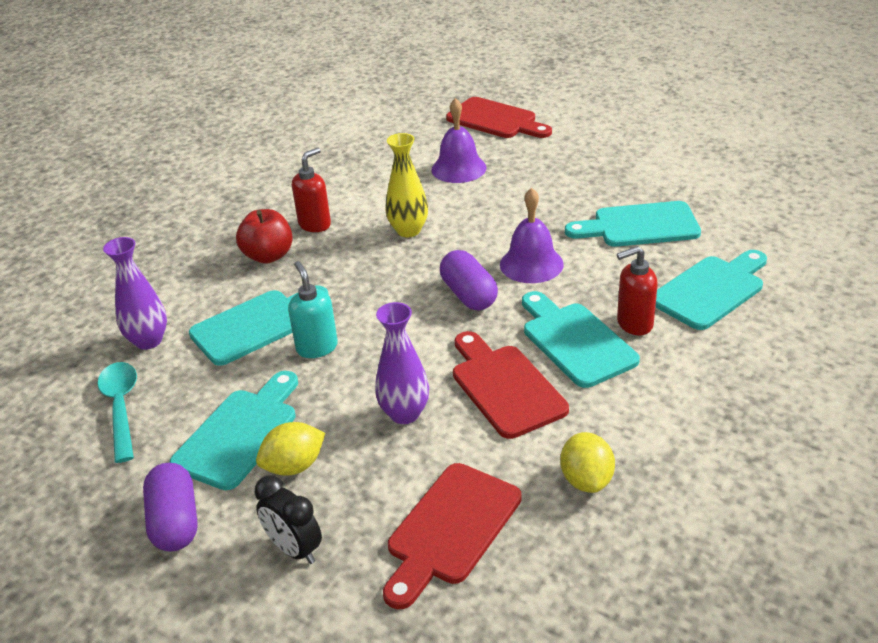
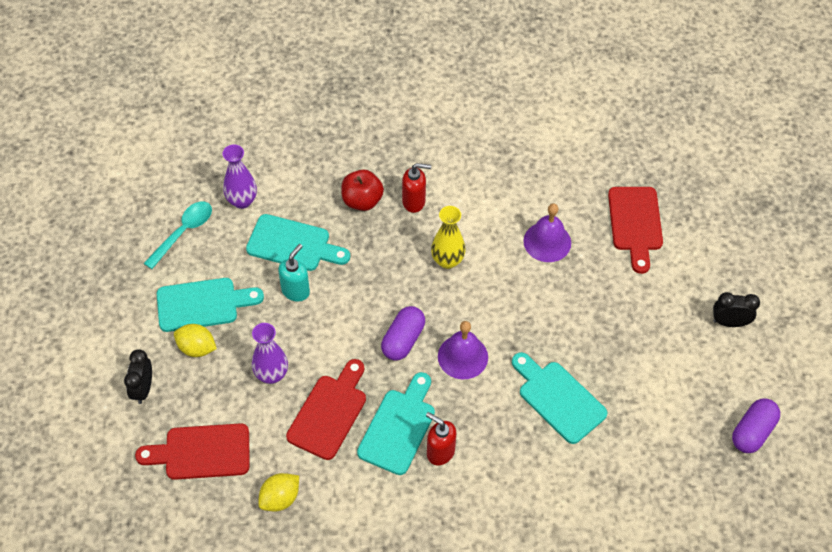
camera: 50 degrees right, 20 degrees up
purple capsule [143,463,198,552] -> purple capsule moved to [732,399,780,453]
turquoise cutting board [655,250,767,330] -> none
none -> black clock [713,292,760,327]

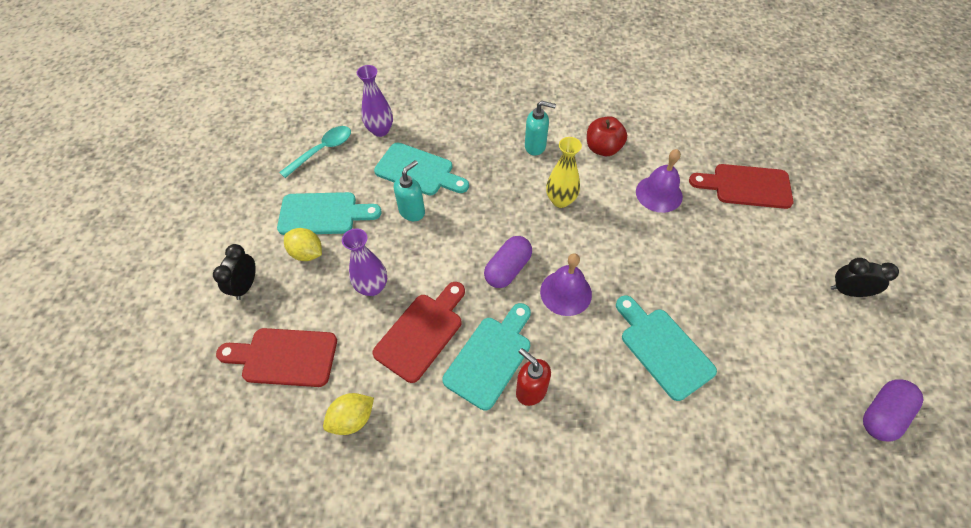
camera: 10 degrees right, 0 degrees up
red apple [341,170,384,211] -> red apple moved to [587,116,627,156]
red soap dispenser [402,163,431,213] -> turquoise soap dispenser [525,101,556,156]
red cutting board [608,187,663,274] -> red cutting board turned 90 degrees clockwise [689,164,794,209]

